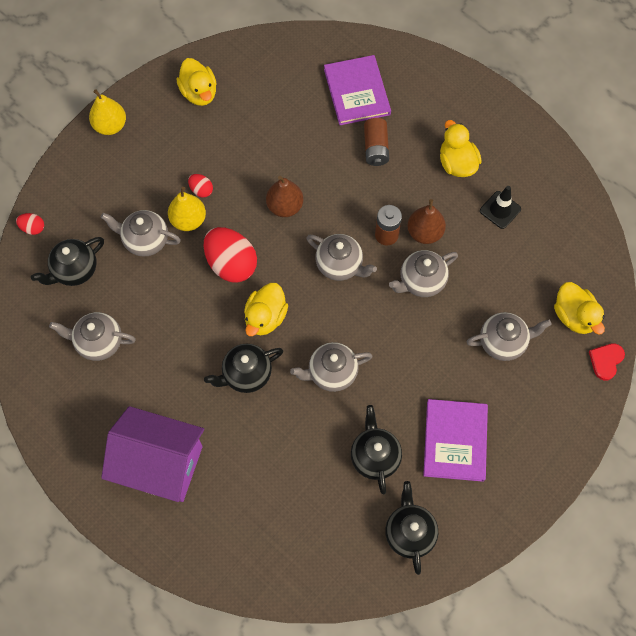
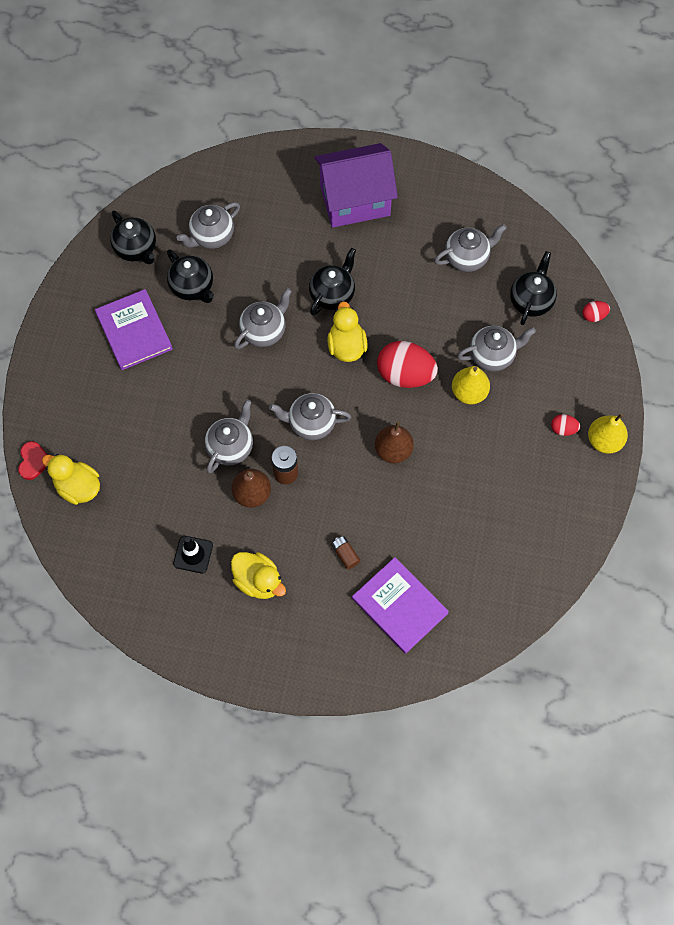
camera: 150 degrees right, 0 degrees up
yellow duck [176,58,217,106] -> none
red egg [188,174,213,198] -> red egg moved to [551,414,580,436]
brown battery [364,118,389,166] -> brown battery [331,536,360,569], size x0.64
grey teapot [466,312,552,361] -> grey teapot moved to [177,202,240,249]

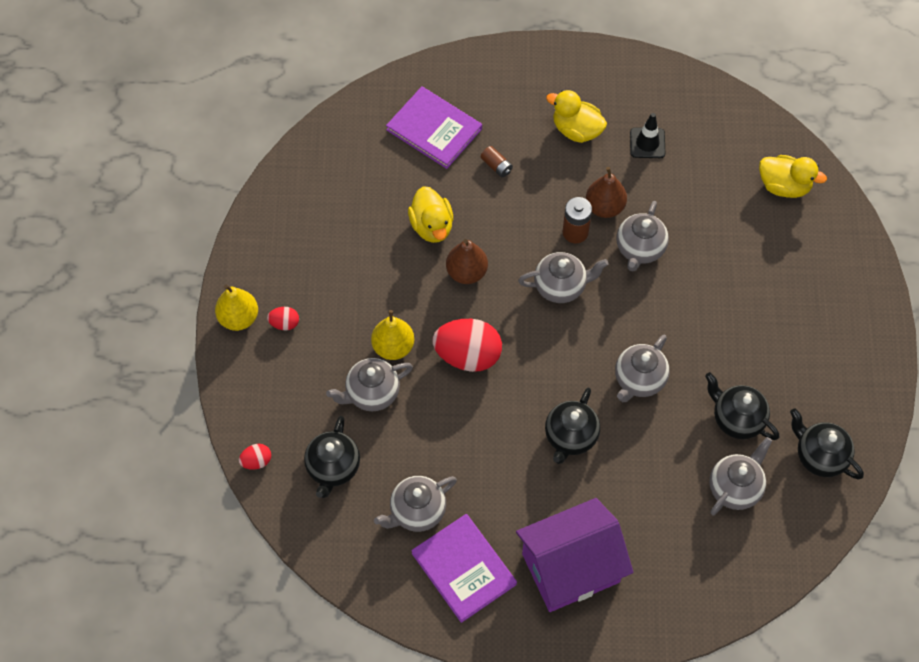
camera: 170 degrees right, 5 degrees down
red heart [18,441,47,480] -> none
purple book [95,289,173,370] -> purple book moved to [411,514,517,623]
yellow duck [327,301,368,362] -> yellow duck moved to [408,186,453,243]

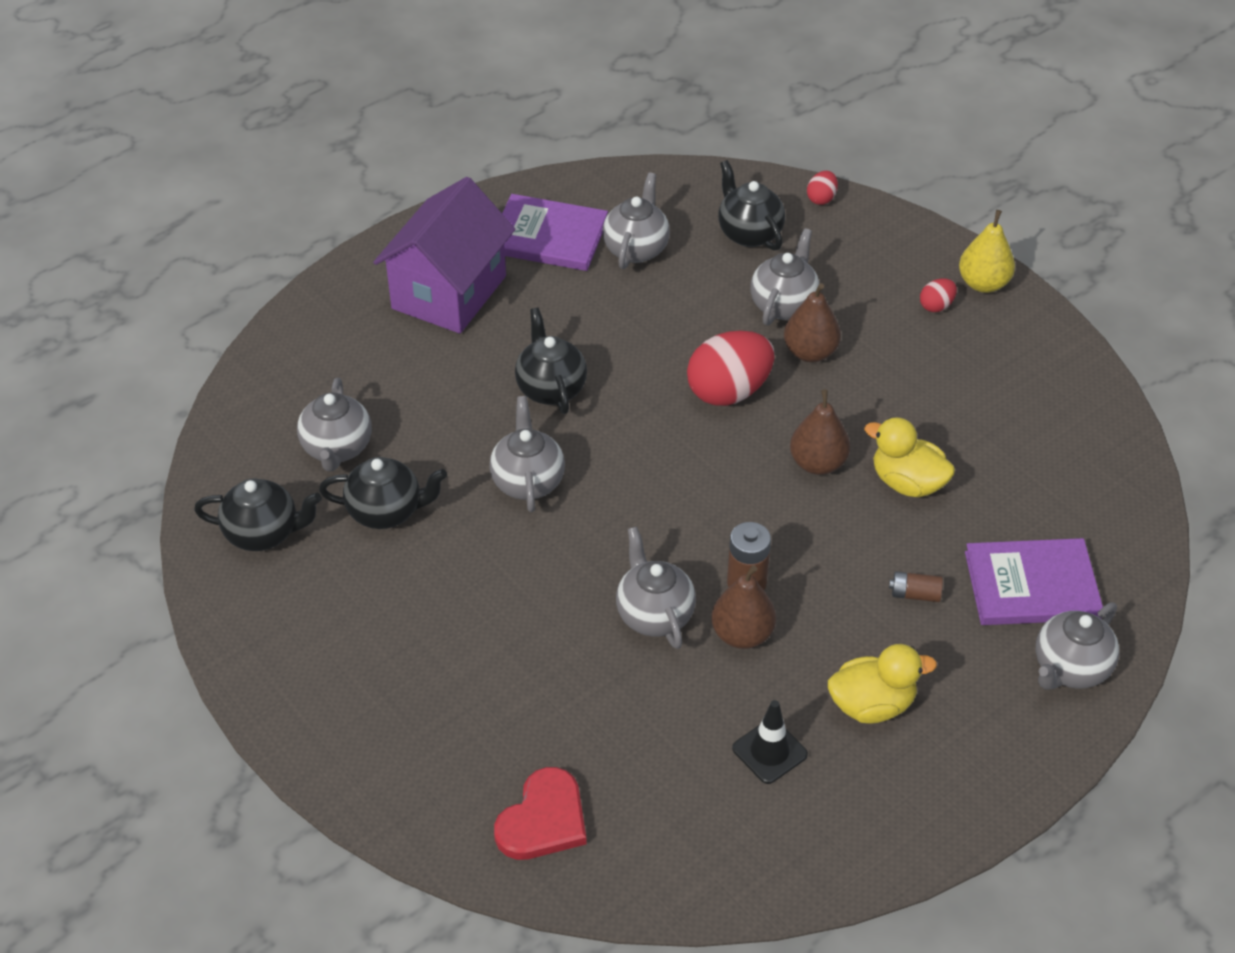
camera: 140 degrees right, 15 degrees down
yellow pear [371,310,414,360] -> brown pear [784,283,841,362]
grey teapot [518,252,609,303] -> grey teapot moved to [1036,602,1119,689]
yellow duck [759,155,827,198] -> red heart [494,767,587,860]

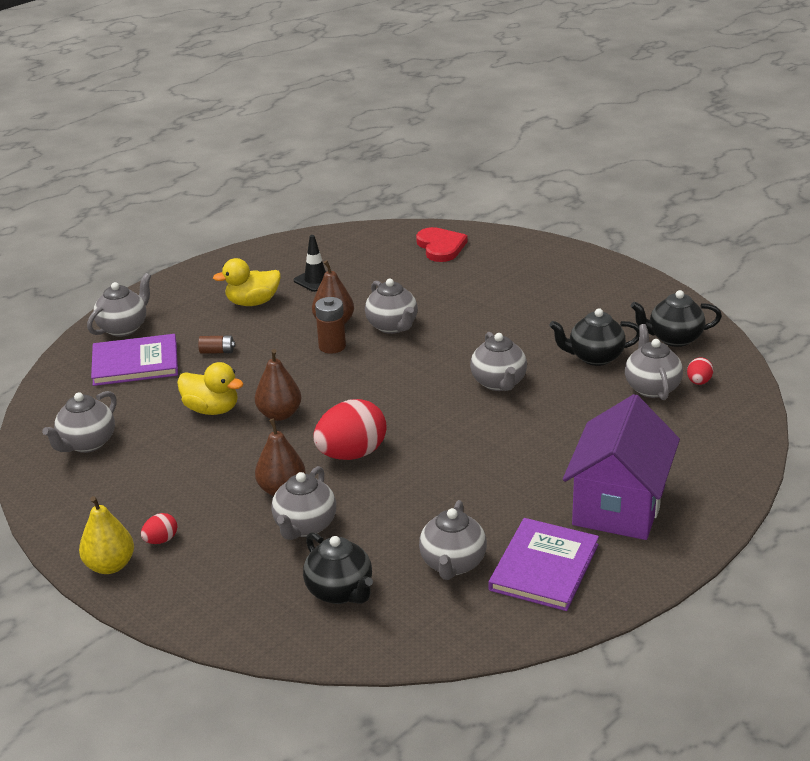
camera: 175 degrees right, 15 degrees down
red heart [494,767,587,860] -> red heart turned 135 degrees clockwise [416,227,468,262]
purple book [502,194,608,271] -> purple book turned 75 degrees counterclockwise [489,518,599,611]
black teapot [515,308,587,414] -> none
red egg [807,171,838,205] -> red egg moved to [687,357,713,385]
none -> grey teapot [42,391,117,453]

